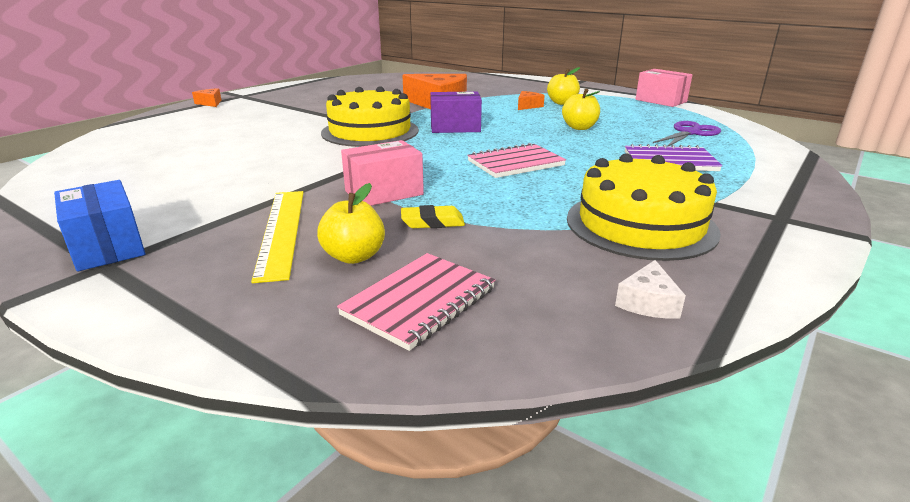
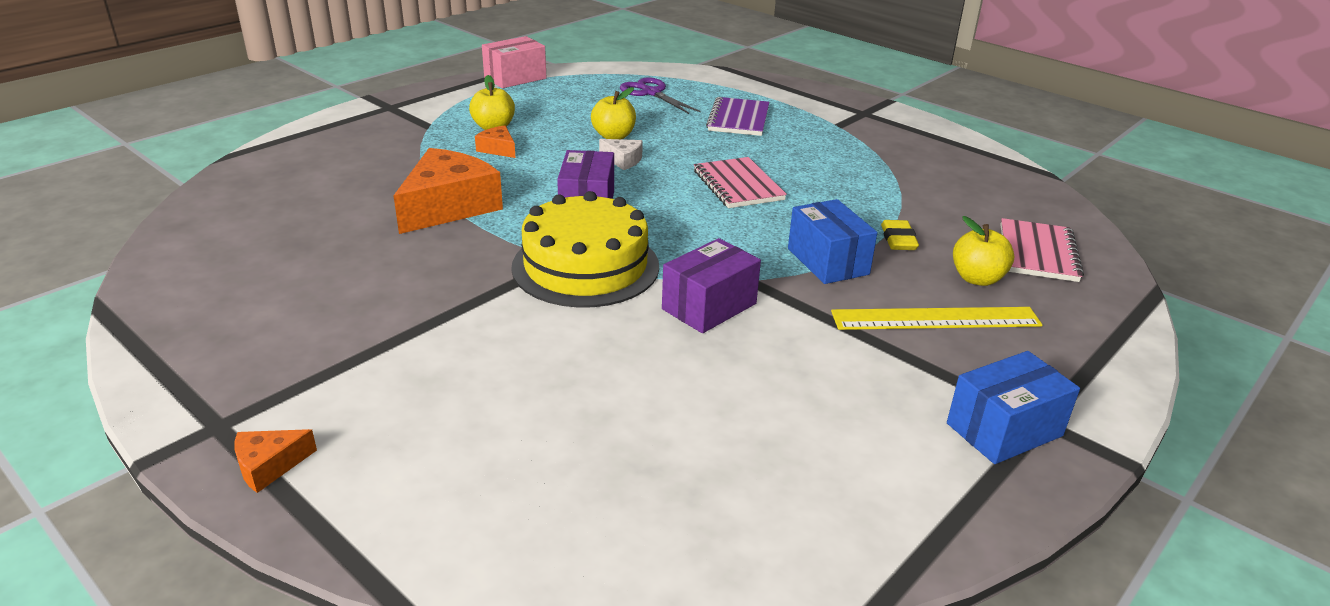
camera: 85 degrees left, 5 degrees up
pink notebook [337,253,495,351] -> pink notebook turned 60 degrees clockwise [1000,218,1084,282]
pink box [341,140,424,206] -> blue box [788,199,877,284]
yellow cake [567,153,721,261] -> none
white cheese [615,260,686,319] -> white cheese moved to [599,139,643,170]
none -> purple box [662,238,761,333]

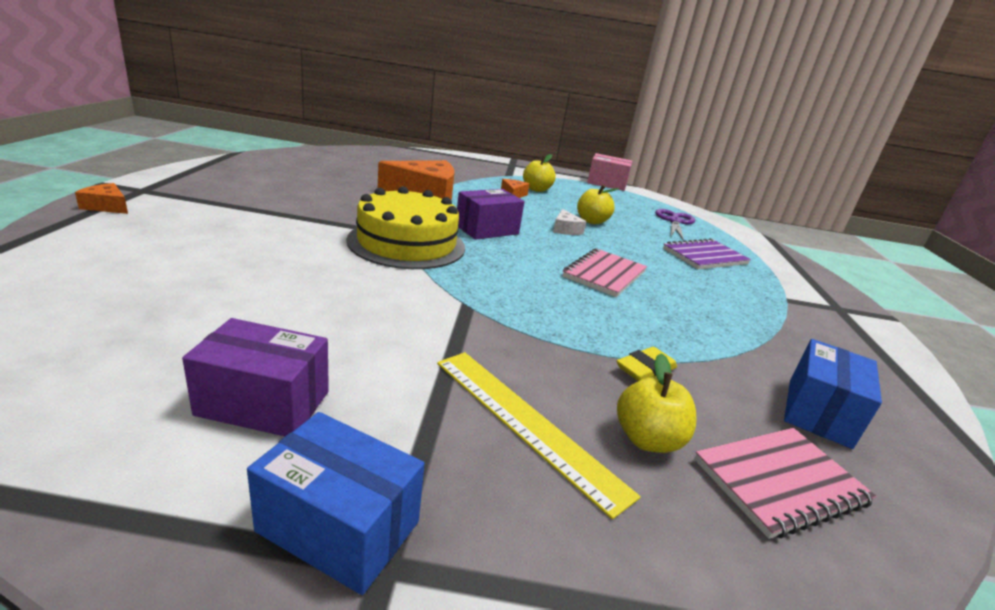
camera: 50 degrees right, 5 degrees down
purple box [662,238,761,333] -> purple box moved to [182,318,329,436]
blue box [788,199,877,284] -> blue box moved to [784,339,882,449]

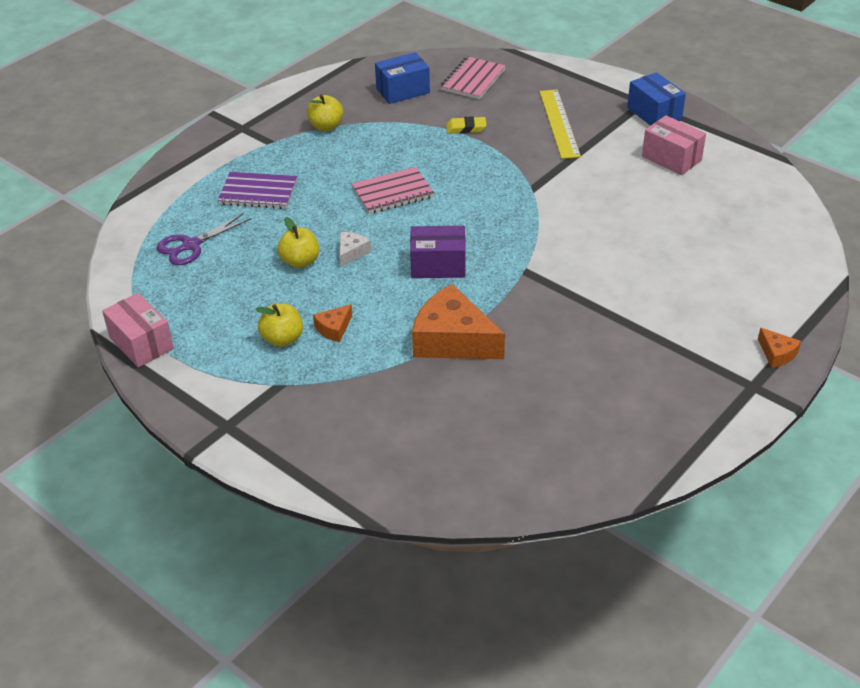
camera: 140 degrees left, 15 degrees up
purple box [182,318,329,436] -> pink box [642,115,706,175]
yellow cake [346,186,465,269] -> none
yellow apple [617,353,696,453] -> yellow apple moved to [307,95,343,131]
pink notebook [694,428,877,539] -> pink notebook turned 75 degrees counterclockwise [440,56,506,99]

